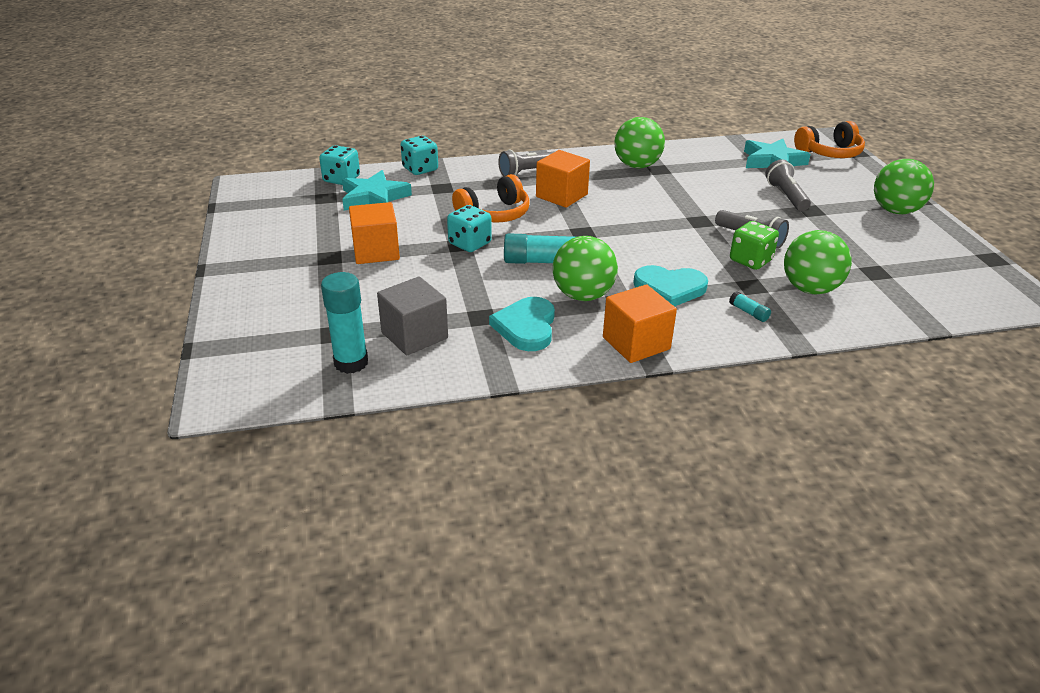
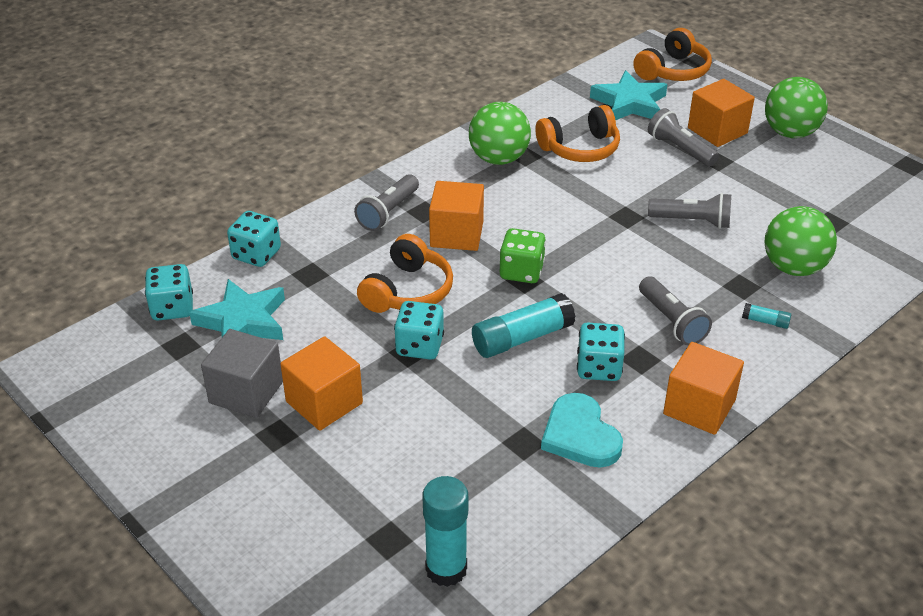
camera: 30 degrees left, 5 degrees up
grey cube [377,276,448,355] -> grey cube moved to [201,329,283,418]
green ball [553,236,618,301] -> turquoise dice [577,322,625,381]
turquoise heart [633,265,708,307] -> grey flashlight [639,276,712,346]
green dice [730,221,779,270] -> green dice moved to [500,228,546,283]
none -> orange headphones [535,105,620,162]
none -> orange cube [688,79,755,147]

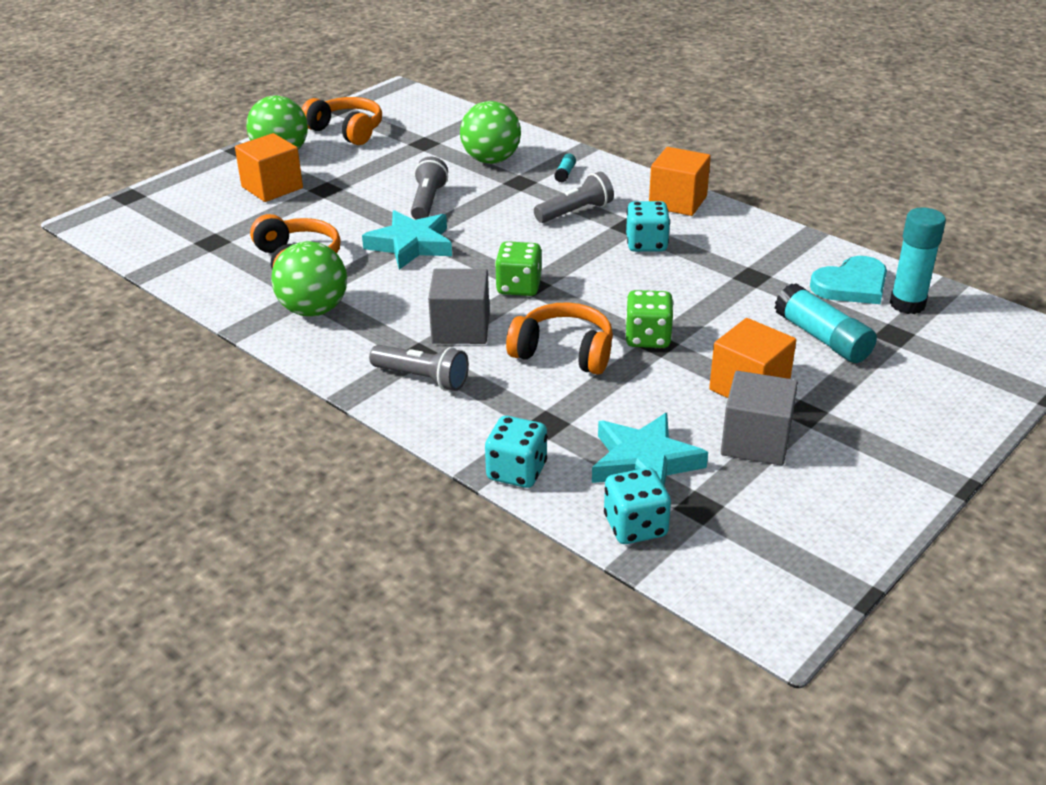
camera: 95 degrees left, 5 degrees down
turquoise dice [394,301,444,360] -> green dice [625,290,673,348]
orange cube [429,181,484,251] -> grey cube [428,269,490,344]
turquoise glue stick [472,293,575,358] -> turquoise glue stick moved to [775,283,877,363]
turquoise heart [541,393,623,468] -> turquoise heart moved to [810,256,887,304]
turquoise star [590,70,668,120] -> turquoise star moved to [362,210,452,270]
orange headphones [633,28,712,81] -> orange headphones moved to [302,97,382,145]
grey flashlight [648,108,719,167] -> none

